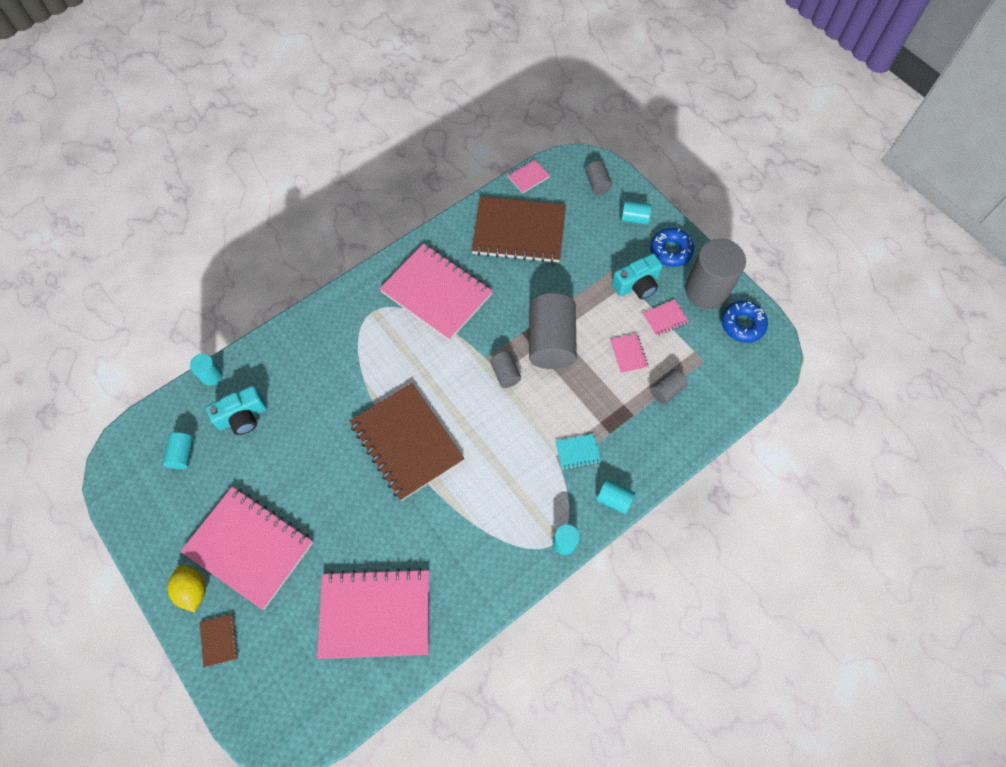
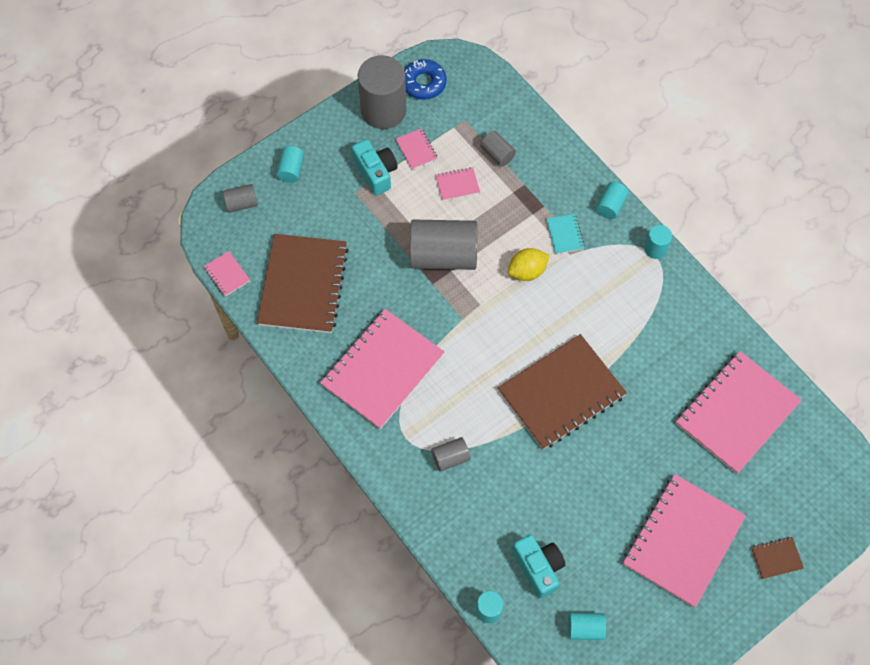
camera: 90 degrees left, 0 degrees up
yellow lemon [167,565,206,612] -> yellow lemon moved to [508,248,550,281]
pink notebook [317,568,429,659] -> pink notebook turned 45 degrees clockwise [676,351,802,474]
grey cylinder [490,351,521,388] -> grey cylinder moved to [431,437,471,472]
blue donut [650,228,694,267] -> none

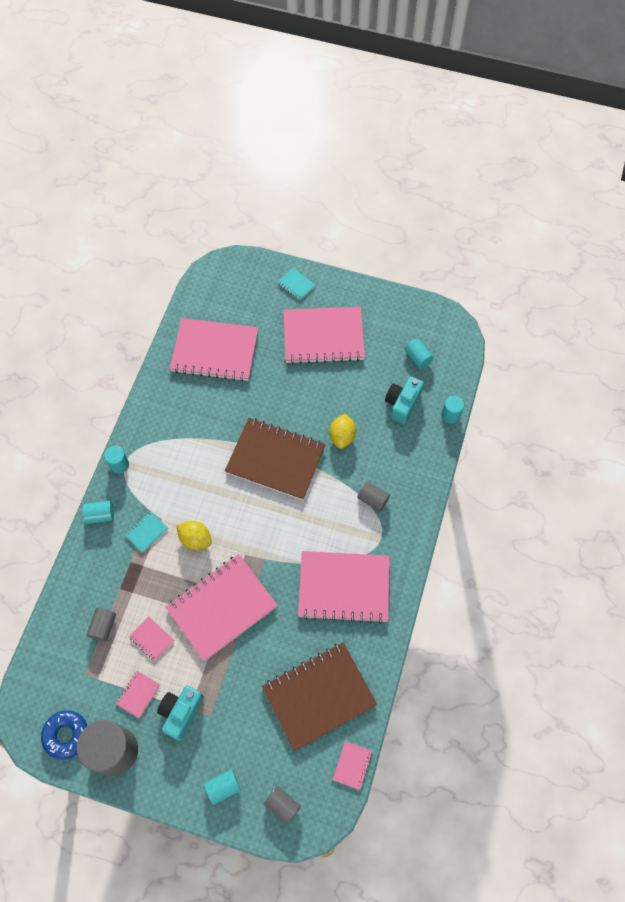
camera: 125 degrees left, 0 degrees up
grey cylinder [410,220,478,270] -> pink notebook [166,554,278,661]
brown notebook [751,537,804,579] -> turquoise notebook [277,268,315,301]
none -> yellow lemon [329,414,356,449]

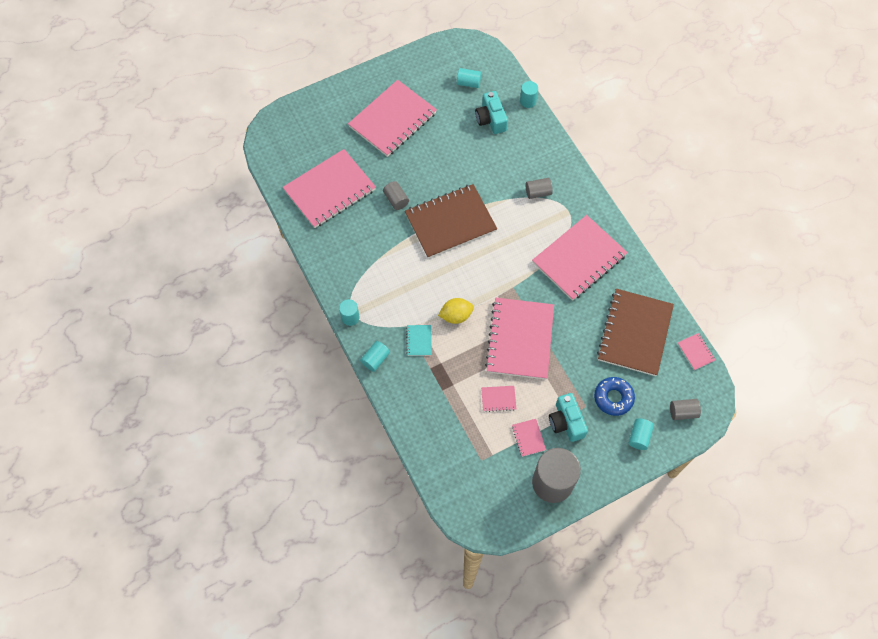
camera: 45 degrees left, 0 degrees up
blue donut [41,710,88,759] -> blue donut moved to [594,377,635,416]
grey cylinder [87,608,116,642] -> grey cylinder moved to [383,181,409,210]
turquoise notebook [277,268,315,301] -> none
yellow lemon [329,414,356,449] -> none

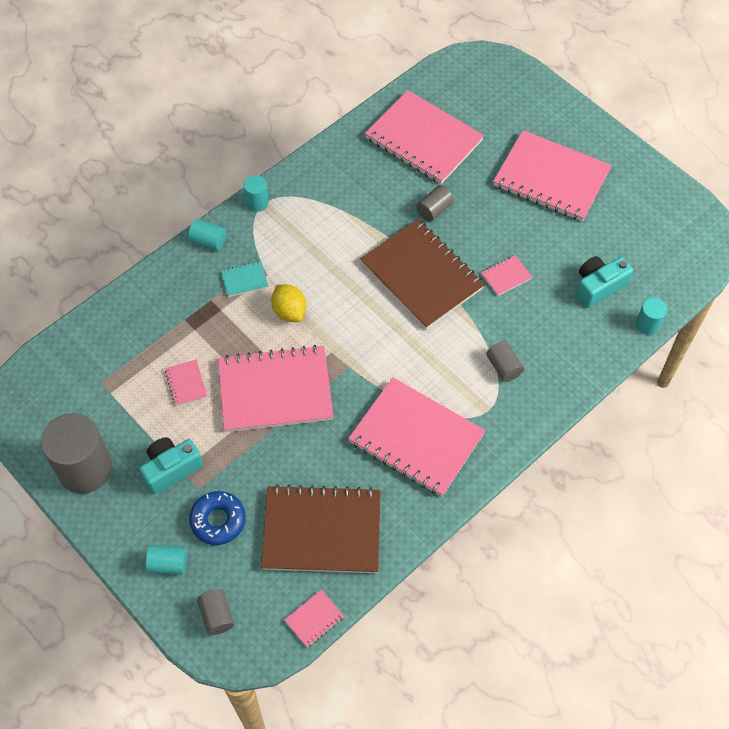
camera: 75 degrees right, 5 degrees down
turquoise cylinder [457,68,481,88] -> none
pink notebook [512,419,546,457] -> pink notebook moved to [481,255,532,296]

